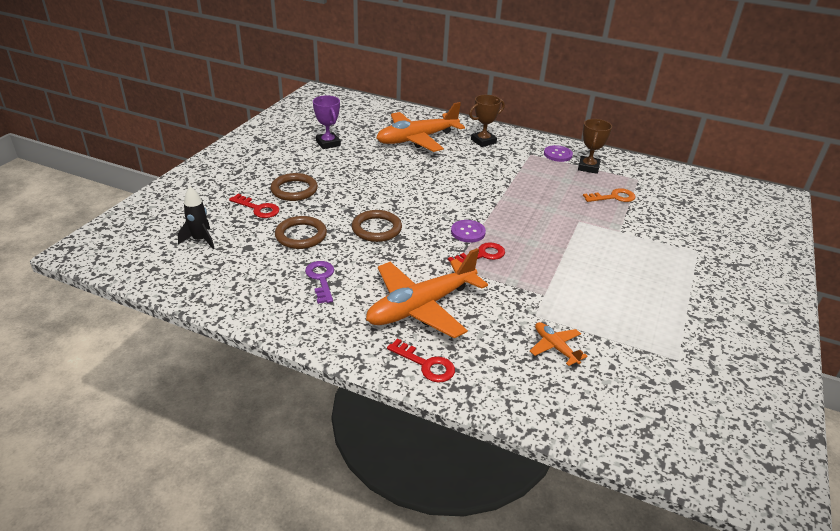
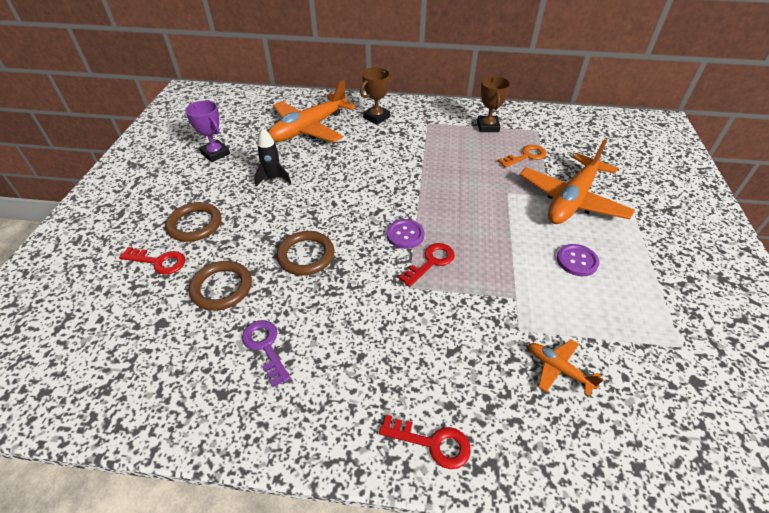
camera: 15 degrees left, 10 degrees up
black rocket [178,187,215,249] -> black rocket moved to [254,128,291,186]
orange plane [366,248,488,338] -> orange plane moved to [520,139,635,224]
purple button [544,145,573,162] -> purple button moved to [557,244,599,276]

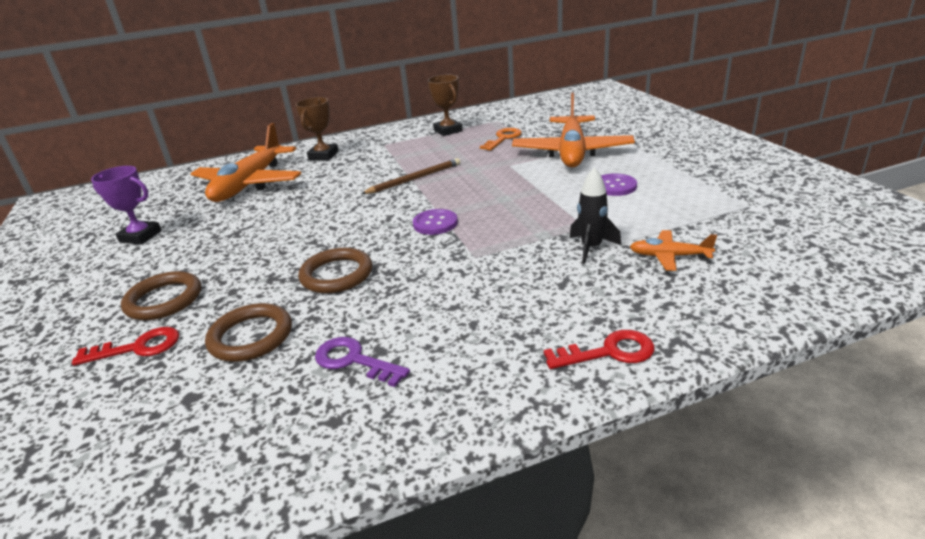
camera: 25 degrees left, 15 degrees down
black rocket [254,128,291,186] -> black rocket moved to [569,167,621,264]
red key [398,243,455,287] -> none
none -> brown pencil [361,158,460,194]

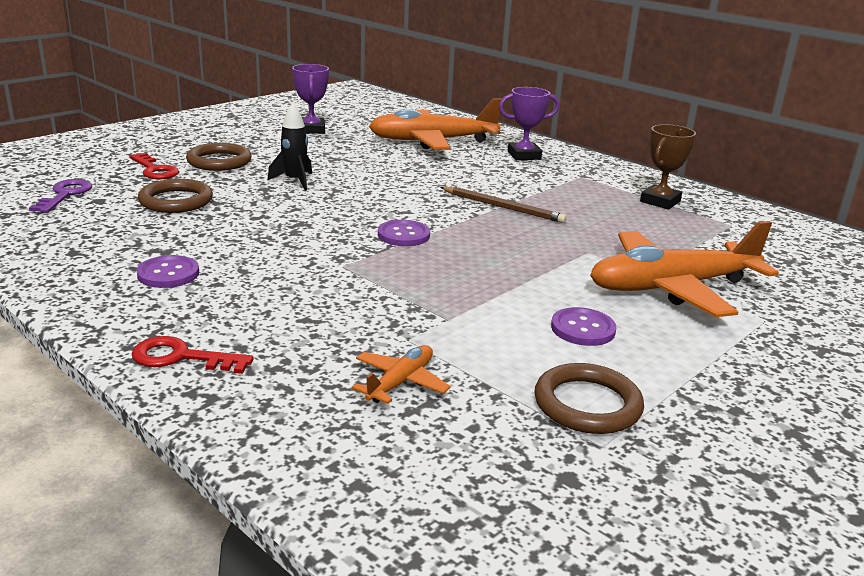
camera: 60 degrees right, 5 degrees down
brown trophy [295,97,338,160] -> purple trophy [499,87,559,160]
brown ring [298,247,372,293] -> brown ring moved to [534,363,644,434]
purple key [315,337,410,387] -> purple key moved to [29,179,92,213]
orange key [480,128,522,151] -> none
red key [544,330,655,369] -> red key turned 135 degrees clockwise [131,336,254,374]
black rocket [569,167,621,264] -> black rocket moved to [267,104,312,191]
orange plane [630,230,717,271] -> orange plane turned 45 degrees clockwise [352,345,451,404]
none -> purple button [137,255,199,288]

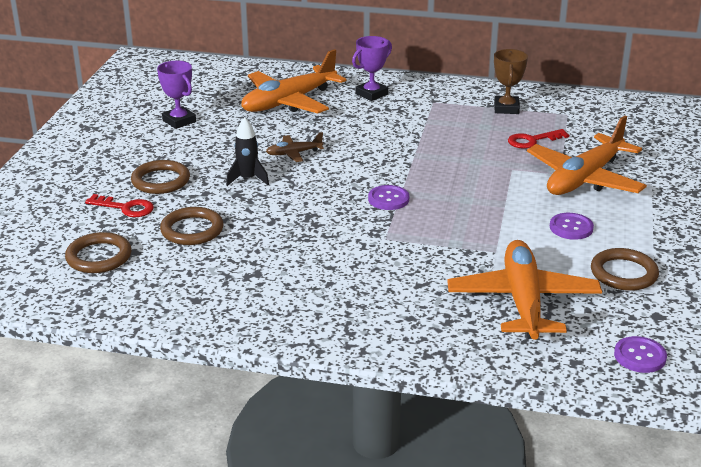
camera: 30 degrees left, 5 degrees up
purple key [29,179,92,213] -> brown ring [65,232,132,273]
red key [131,336,254,374] -> red key moved to [508,129,569,149]
purple button [137,255,199,288] -> purple button moved to [614,336,667,373]
orange plane [352,345,451,404] -> orange plane [447,240,602,340], size x2.20
brown pencil [440,187,567,223] -> none
none -> brown plane [266,132,324,162]

